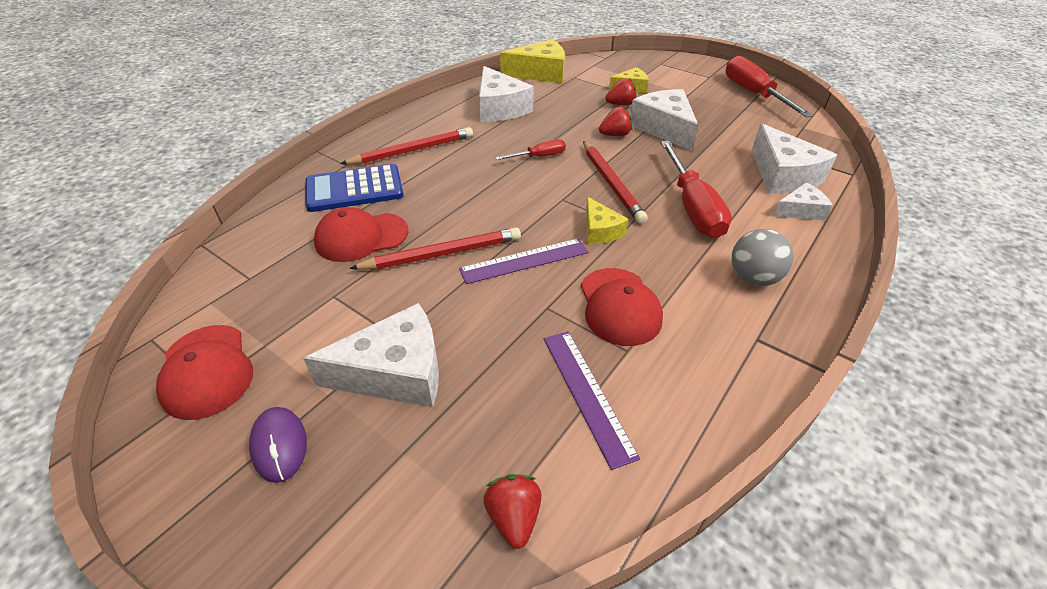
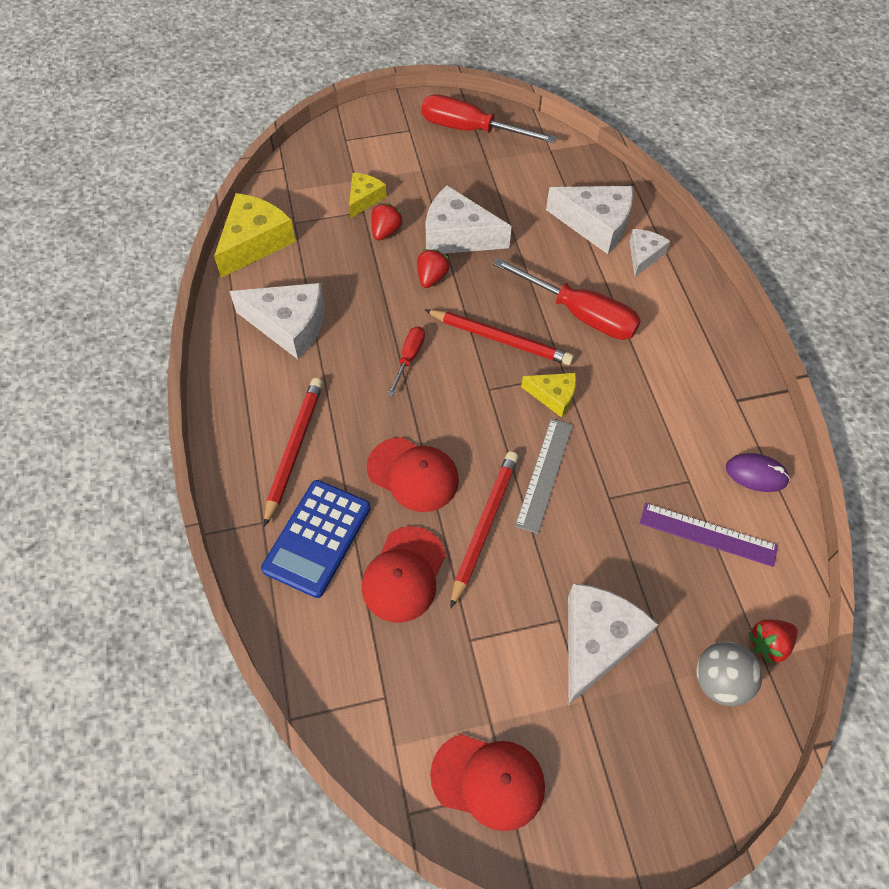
camera: 50 degrees left, 15 degrees up
purple mouse [249,407,307,483] -> purple mouse moved to [726,453,790,492]
purple ruler [459,238,588,284] -> grey ruler [515,418,573,534]
red strawberry [483,474,542,549] -> red strawberry turned 60 degrees counterclockwise [748,620,798,665]
red cap [581,268,663,346] -> red cap moved to [367,437,459,512]
grey ball [732,229,794,286] -> grey ball moved to [696,642,762,706]

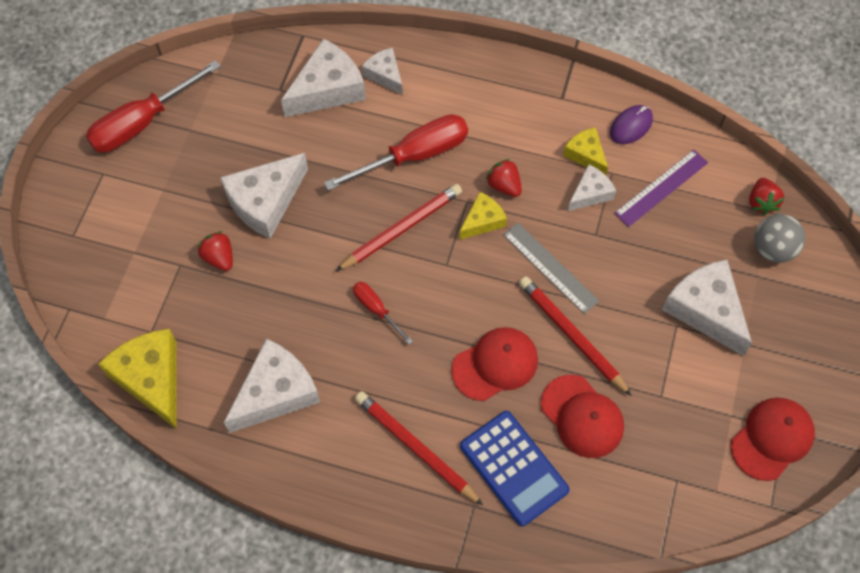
camera: 60 degrees left, 5 degrees up
yellow cheese [349,173,387,218] -> yellow cheese moved to [563,127,608,175]
red strawberry [417,249,450,288] -> red strawberry moved to [486,159,522,197]
none -> white cheese [568,164,616,211]

